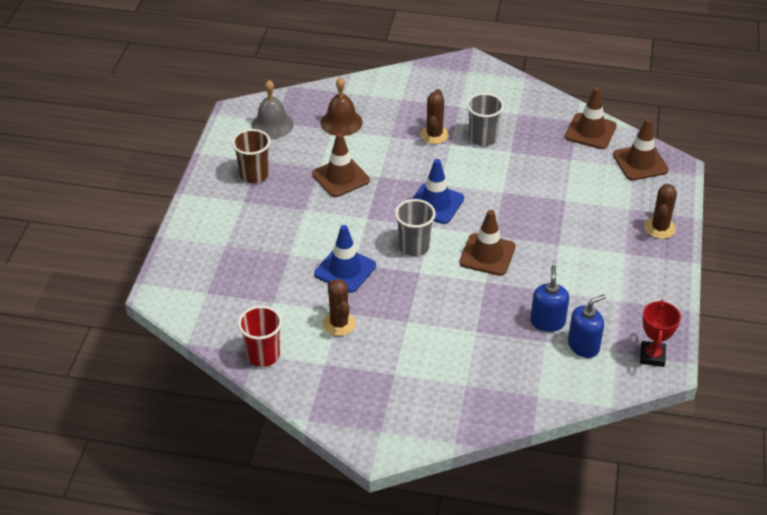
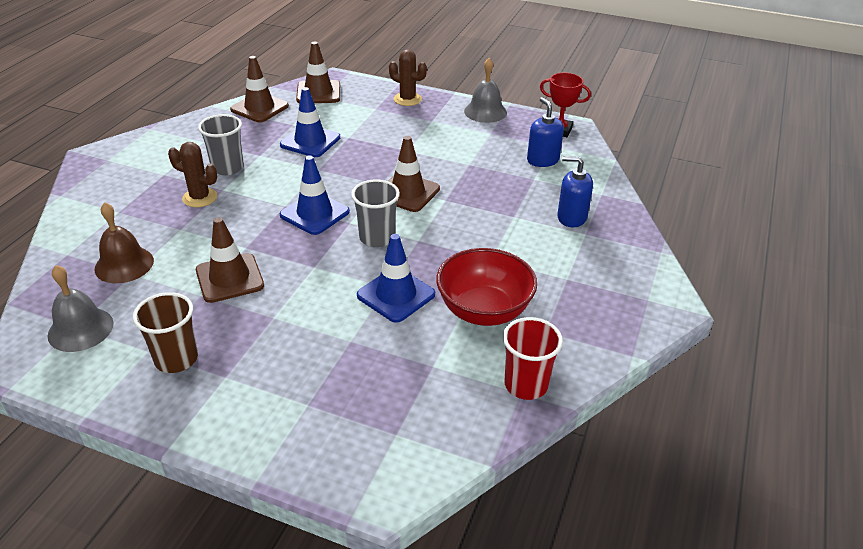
camera: 80 degrees left, 5 degrees down
brown cactus [323,279,356,336] -> red bowl [436,248,537,326]
blue soap dispenser [530,265,569,332] -> blue soap dispenser moved to [557,156,593,227]
none -> blue traffic cone [280,87,340,157]
none -> grey bell [464,58,507,123]

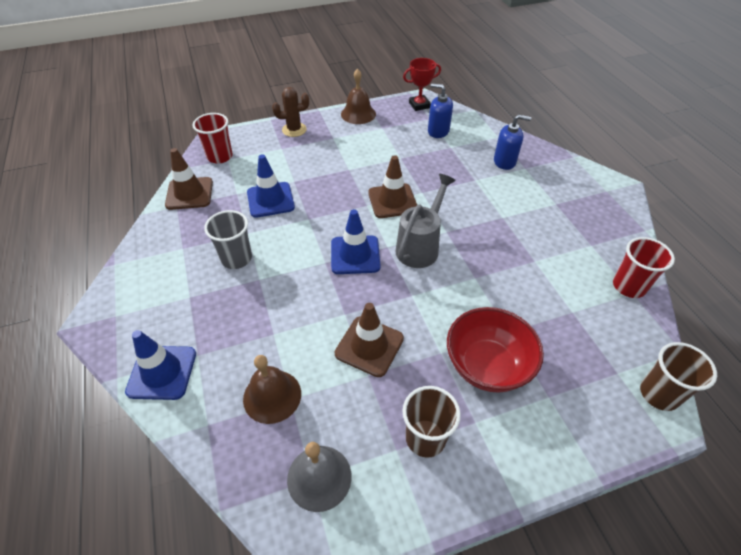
camera: 40 degrees left, 10 degrees up
brown cactus [168,142,217,207] -> none
brown traffic cone [296,42,340,103] -> red cup [193,113,233,164]
grey cup [351,179,400,247] -> grey watering can [396,174,456,268]
blue traffic cone [357,234,435,323] -> blue traffic cone moved to [125,330,196,400]
red bowl [436,248,537,326] -> red bowl moved to [447,307,544,393]
grey bell [464,58,507,123] -> brown bell [341,69,376,124]
blue soap dispenser [557,156,593,227] -> blue soap dispenser turned 150 degrees counterclockwise [494,115,531,170]
none -> brown cup [640,342,717,411]

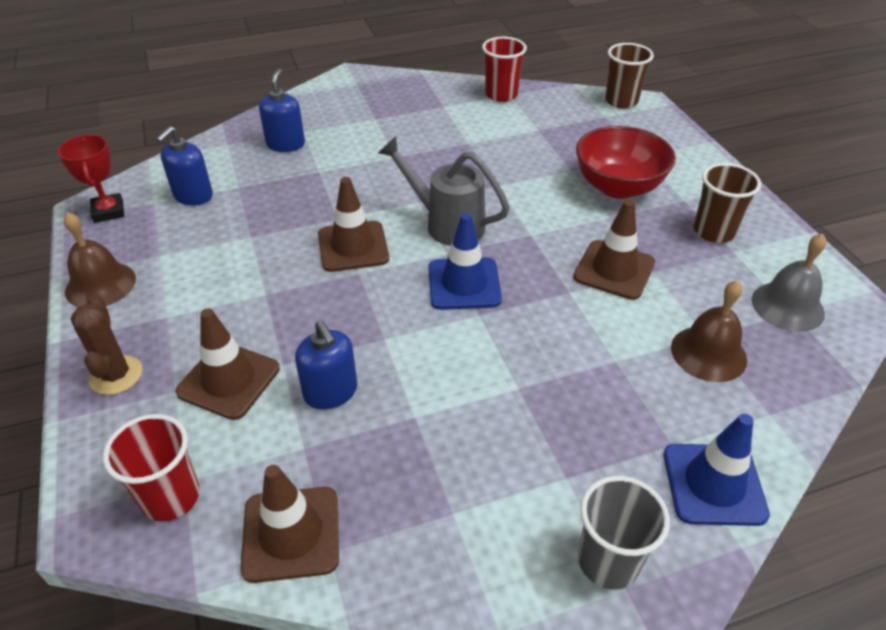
camera: 90 degrees left, 5 degrees down
grey cup [204,210,252,269] -> grey cup moved to [578,476,670,590]
blue traffic cone [247,154,295,218] -> blue soap dispenser [295,321,357,410]
none -> brown traffic cone [176,308,280,420]

